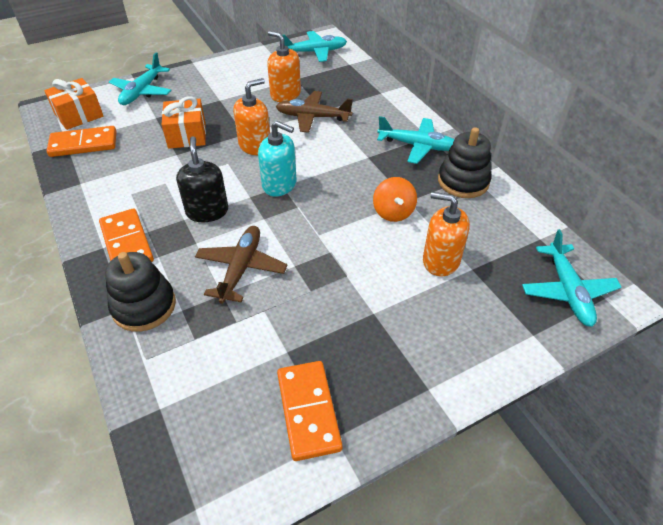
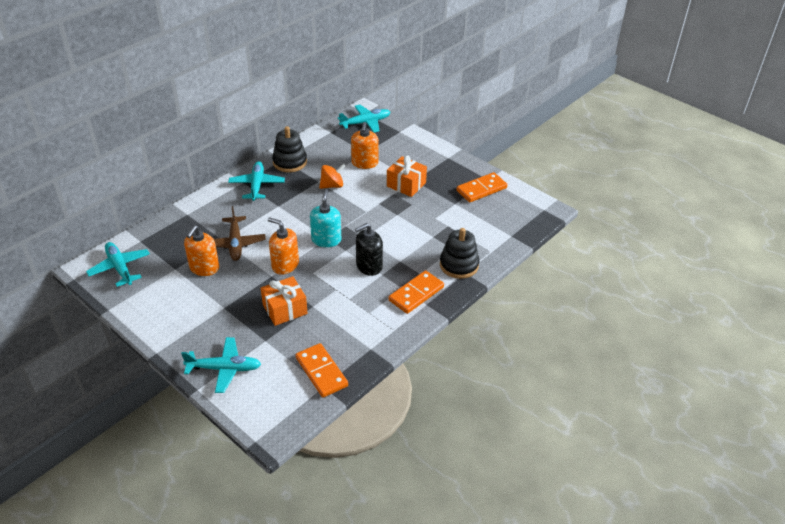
camera: 110 degrees left, 5 degrees down
orange gift [44,78,103,130] -> orange gift moved to [387,155,427,197]
brown plane [195,226,287,304] -> none

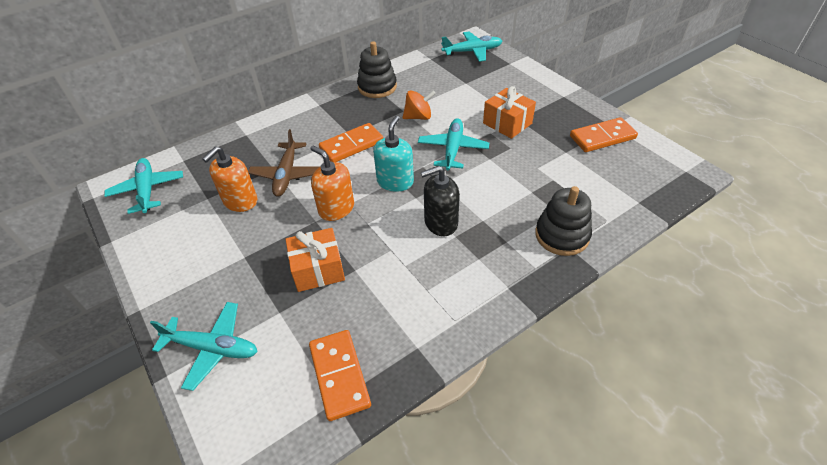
camera: 15 degrees right, 5 degrees up
turquoise plane [228,161,285,201] -> turquoise plane moved to [418,118,489,170]
orange soap dispenser [351,122,379,169] -> none
orange domino [389,270,444,314] -> orange domino moved to [319,123,383,162]

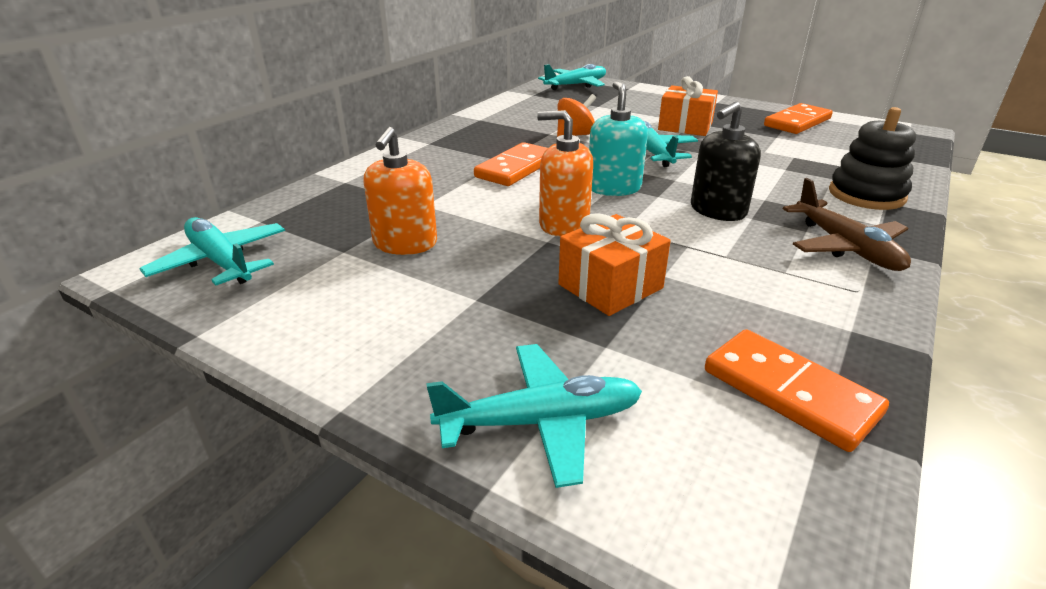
camera: 25 degrees left, 15 degrees down
brown plane [248,129,319,197] -> brown plane moved to [783,178,911,271]
black stacking toy [357,41,397,98] -> none

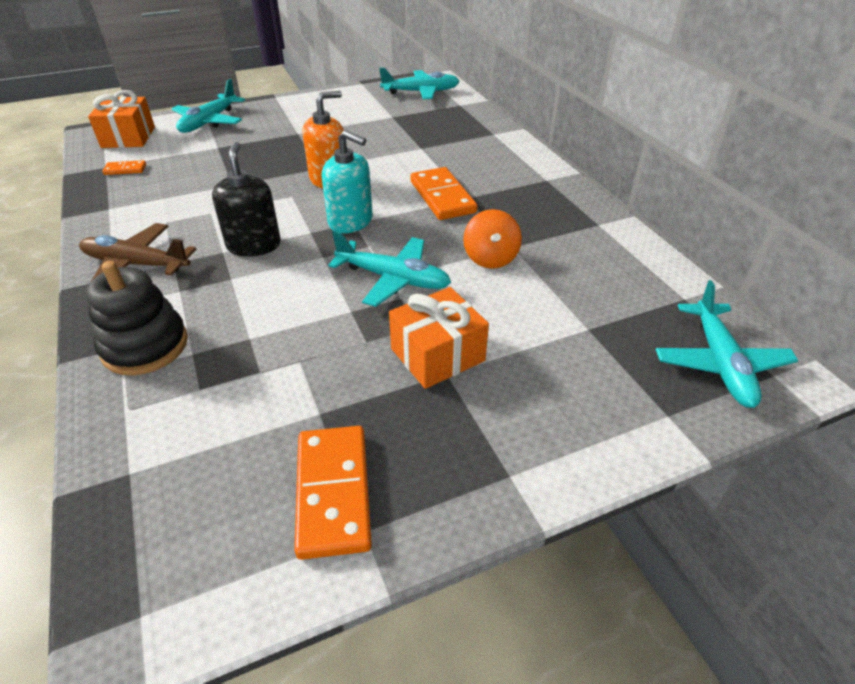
camera: 125 degrees right, 10 degrees up
orange soap dispenser [363,127,437,255] -> none
orange gift [558,213,671,316] -> orange gift moved to [88,90,155,148]
orange domino [705,329,889,452] -> orange domino [102,160,146,175], size x0.49

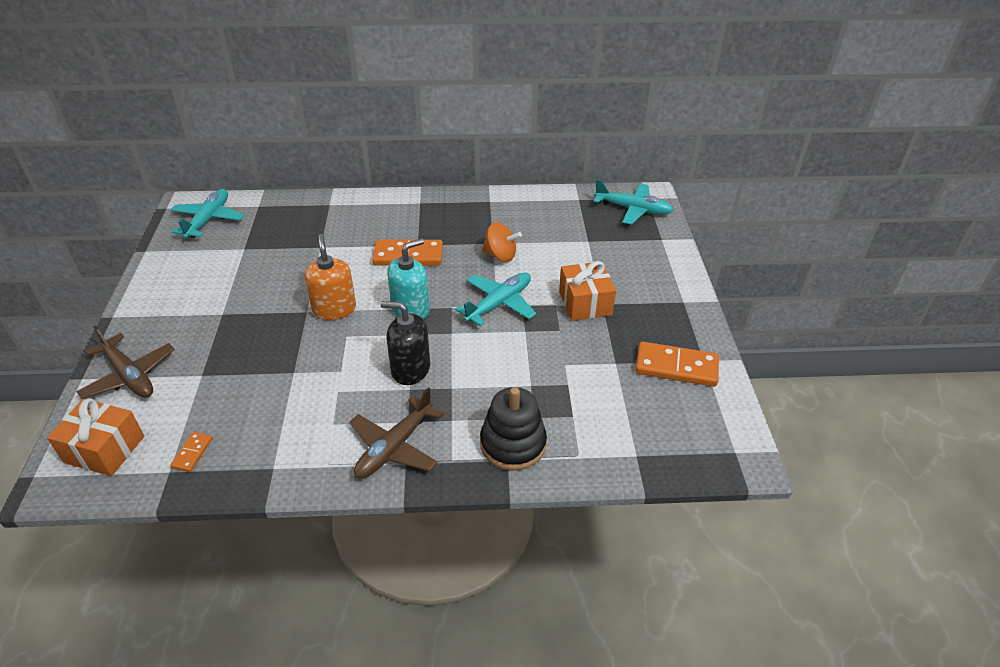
camera: 70 degrees left, 0 degrees up
turquoise plane [172,79,245,133] -> brown plane [76,326,175,399]

